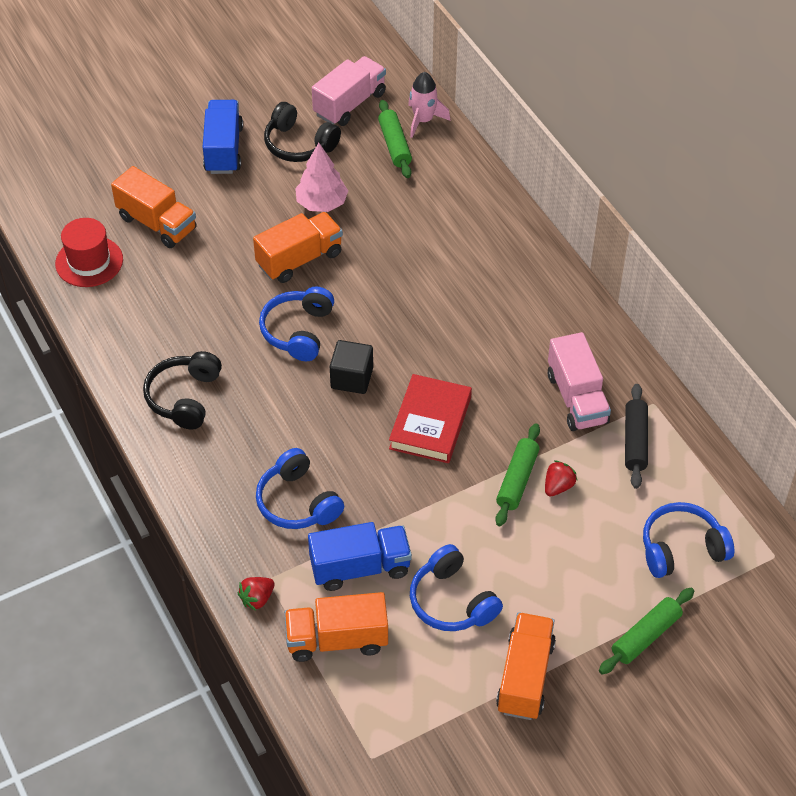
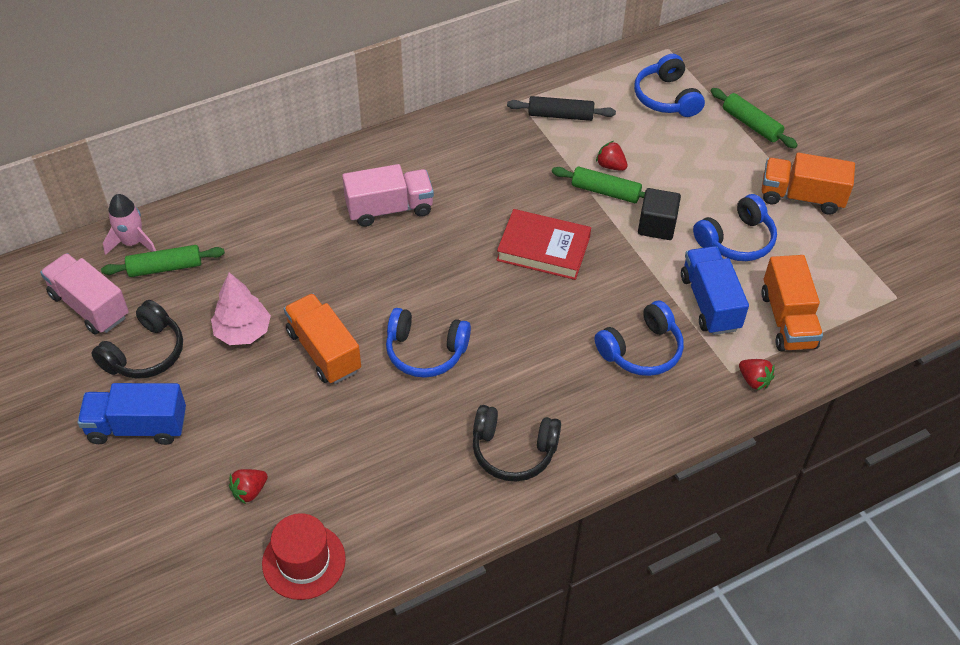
camera: 90 degrees left, 0 degrees up
orange truck [111,166,197,248] -> red strawberry [229,469,268,504]
black cube [330,340,373,394] -> black cube moved to [638,188,681,240]
pink truck [548,332,611,431] -> pink truck moved to [342,164,434,227]

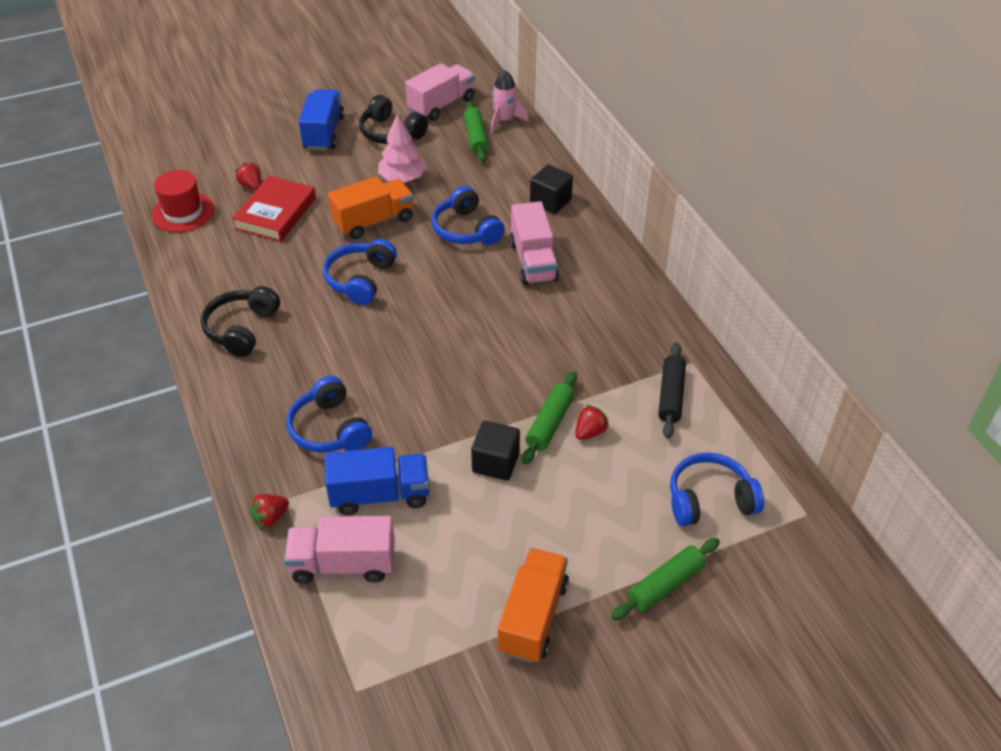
camera: 95 degrees right, 5 degrees down
red book [497,209,591,280] -> red book moved to [232,176,316,242]
blue headphones [693,194,777,261] -> blue headphones moved to [432,186,505,245]
orange truck [761,255,823,351] -> pink truck [284,516,395,584]
none -> black cube [530,165,573,214]

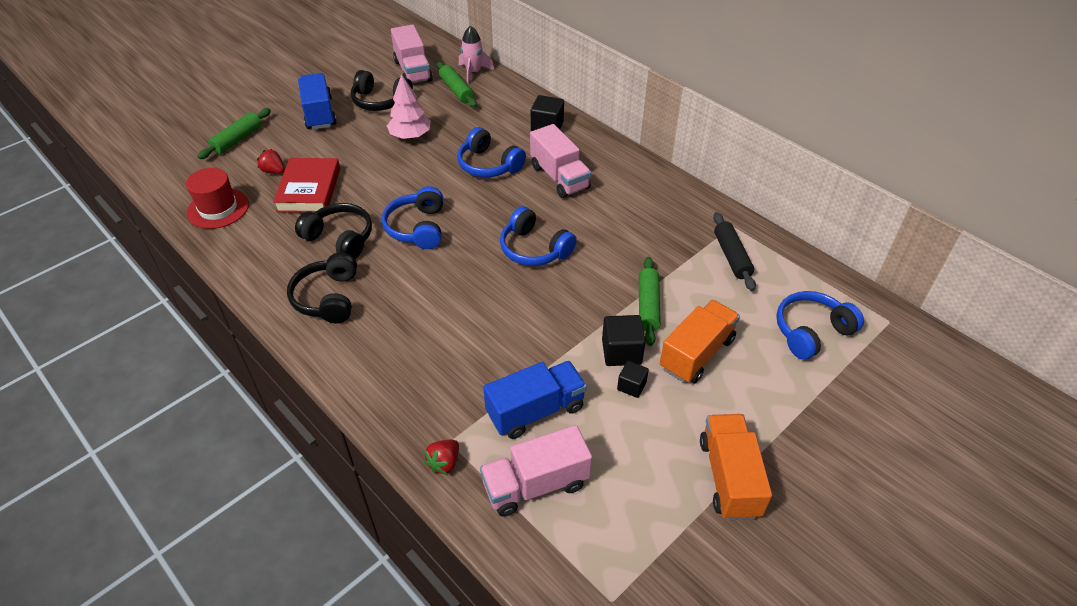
camera: 20 degrees left, 0 degrees up
blue headphones [287,376,372,453] -> blue headphones moved to [500,206,577,266]
orange truck [328,176,414,239] -> orange truck moved to [660,300,740,383]
pink truck [405,63,475,121] -> pink truck turned 135 degrees clockwise [391,25,433,83]
red strawberry [575,405,609,440] -> none
green rolling pin [611,538,720,621] -> green rolling pin moved to [197,108,271,159]
none -> black headphones [295,203,372,259]
none -> black cube [617,361,649,398]

